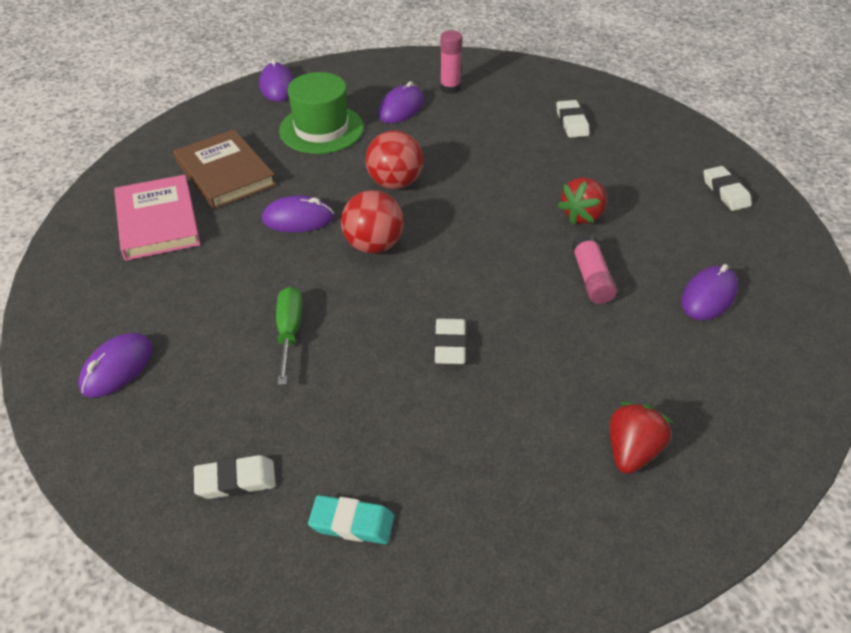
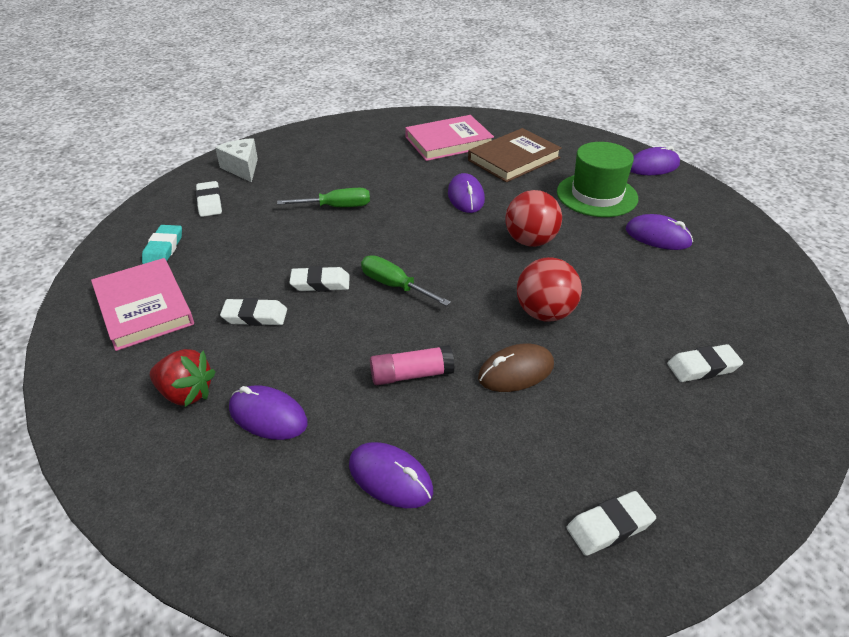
camera: 85 degrees right, 5 degrees down
purple mouse [78,333,153,397] -> purple mouse moved to [229,385,308,440]
red ball [341,190,404,253] -> red ball moved to [517,257,582,322]
pink glue stick [440,30,463,94] -> none
red strawberry [558,177,607,225] -> brown mouse [478,343,554,392]
none -> pink book [91,258,194,351]
none -> white cheese [215,138,258,182]
none -> white eraser [220,298,287,326]
none -> green screwdriver [361,255,451,306]

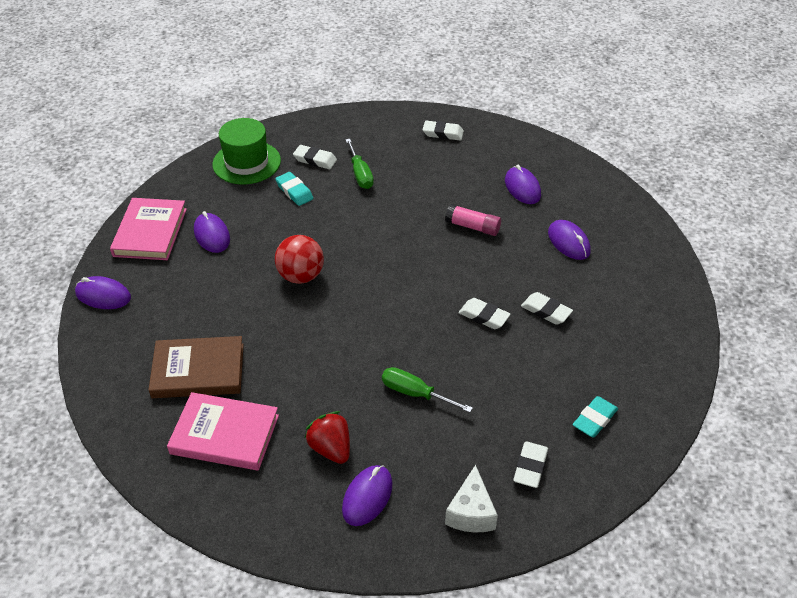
camera: 145 degrees left, 5 degrees up
pink book [91,258,194,351] -> pink book moved to [110,198,187,260]
red strawberry [150,349,216,407] -> red strawberry moved to [305,411,350,464]
green screwdriver [361,255,451,306] -> green screwdriver moved to [345,139,374,189]
purple mouse [448,173,485,213] -> purple mouse moved to [342,465,393,526]
brown mouse [478,343,554,392] -> none
red ball [517,257,582,322] -> none
green hat [557,142,638,217] -> green hat moved to [212,118,281,184]
none -> turquoise eraser [275,172,313,206]

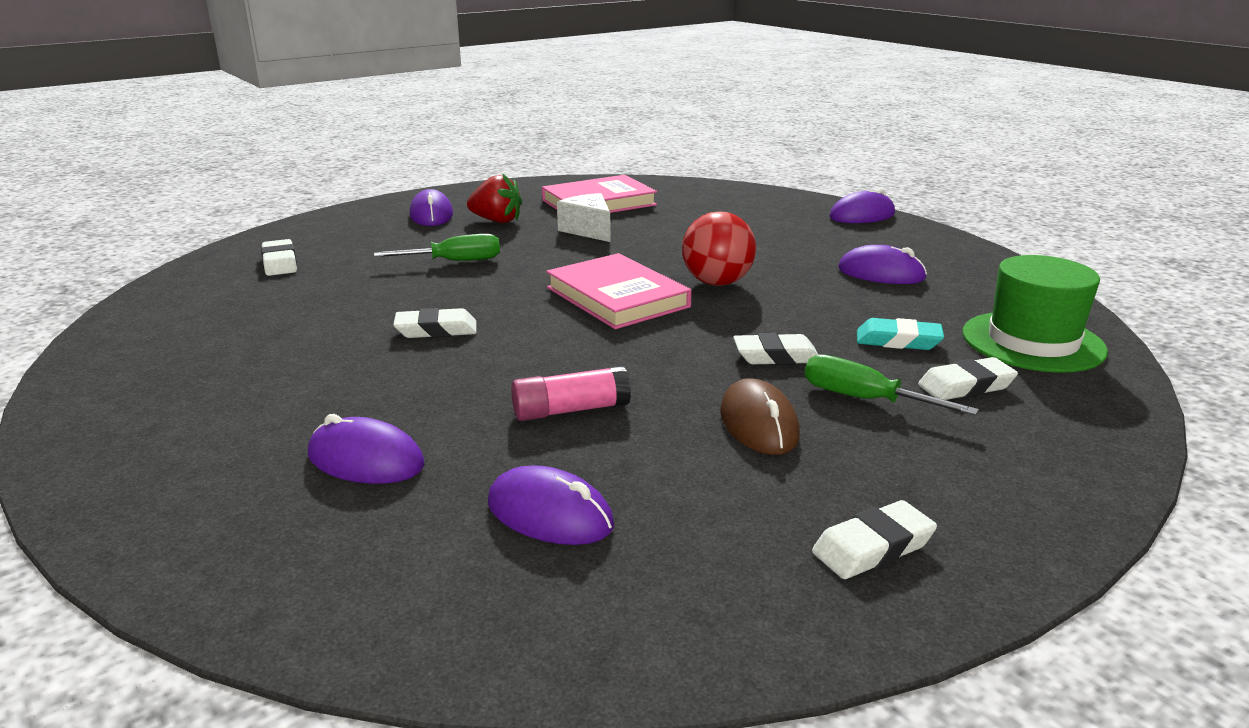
camera: 140 degrees right, 20 degrees down
pink book [110,198,187,260] -> pink book moved to [546,253,692,329]
brown book [149,336,244,398] -> none
white cheese [445,465,498,533] -> white cheese moved to [557,193,611,242]
white eraser [521,292,573,325] -> white eraser moved to [733,333,818,365]
turquoise eraser [573,396,618,438] -> none
none -> brown mouse [720,378,800,455]

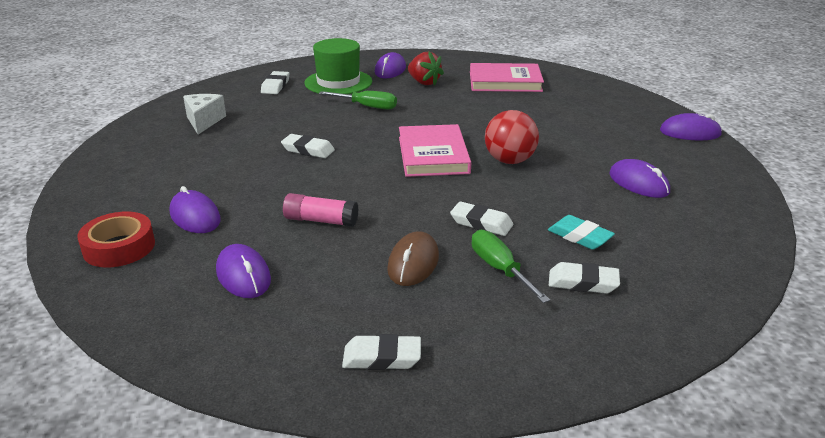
camera: 30 degrees right, 5 degrees up
white cheese [557,193,611,242] -> white cheese moved to [183,94,226,135]
green hat [963,255,1108,373] -> green hat moved to [305,38,372,94]
none -> red tape [77,211,155,267]

